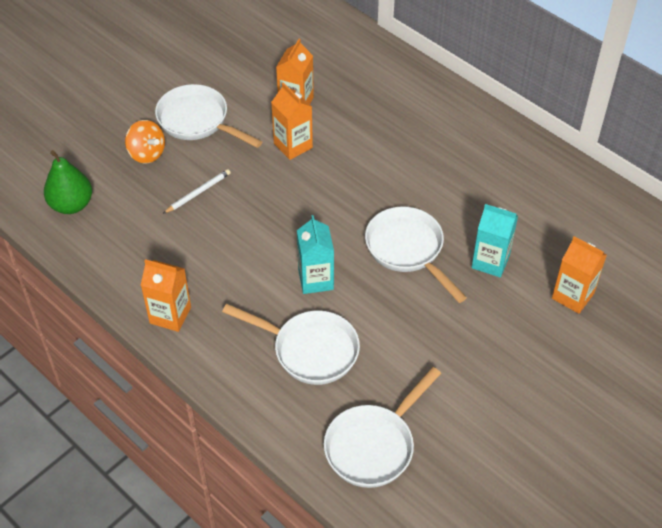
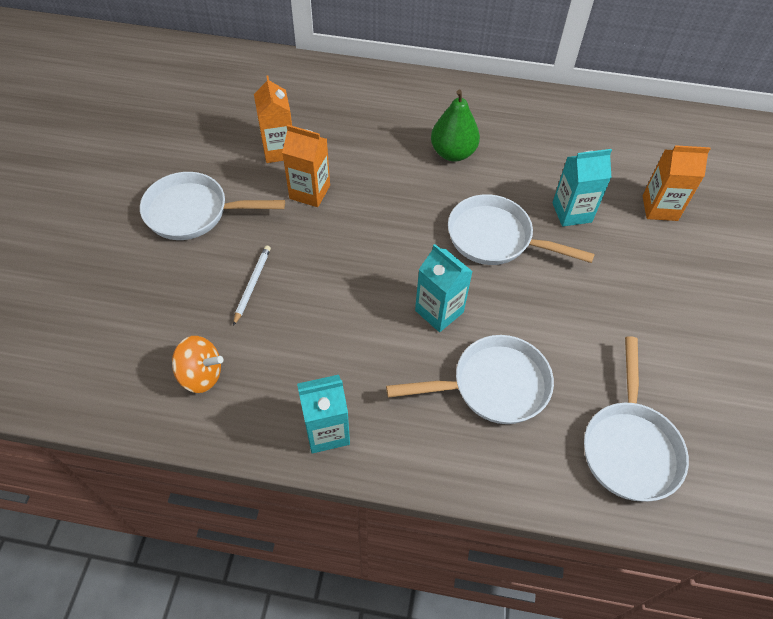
camera: 35 degrees left, 5 degrees up
green pear [44,150,92,214] -> green pear moved to [431,90,480,162]
orange spinning top [125,120,165,163] -> orange spinning top moved to [172,336,223,393]
orange carton [141,259,191,332] -> turquoise carton [297,375,350,454]

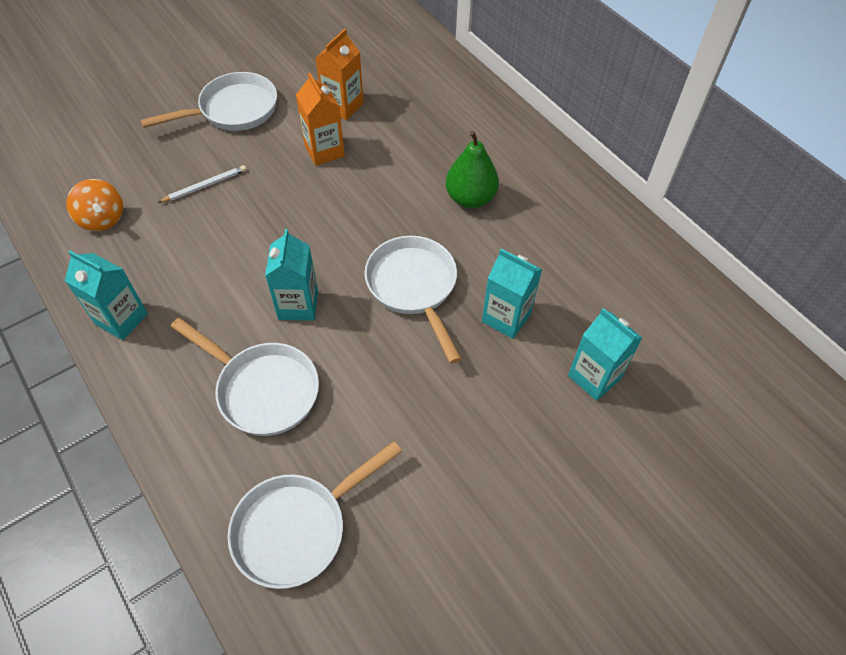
camera: 45 degrees right, 0 degrees up
white pan [140,172,285,240] -> white pan turned 105 degrees clockwise [140,72,277,131]
orange carton [642,145,710,221] -> turquoise carton [568,308,642,401]

